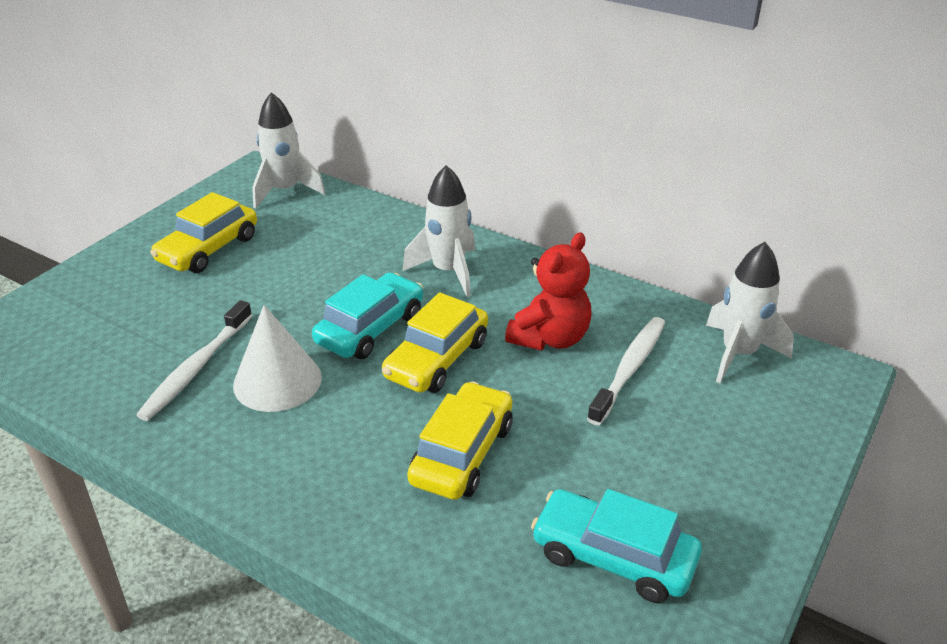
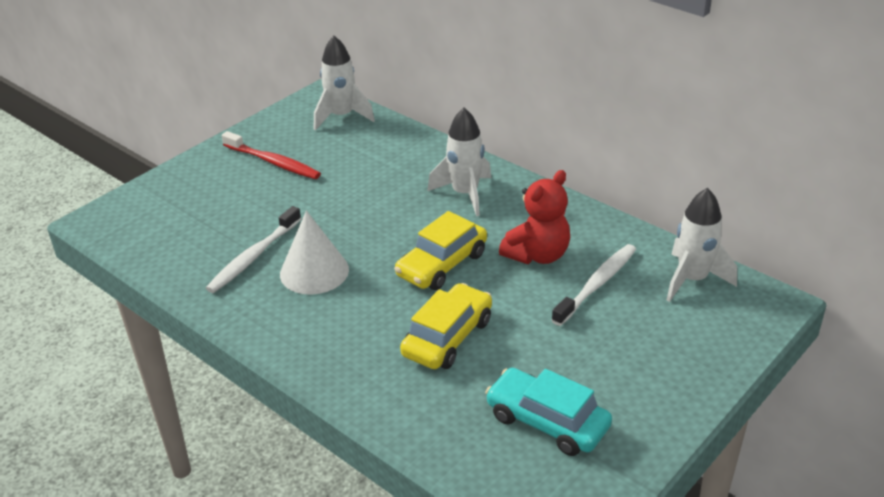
camera: 10 degrees right, 0 degrees up
yellow car [150,192,257,273] -> red toothbrush [222,131,321,179]
turquoise car [312,272,423,359] -> none

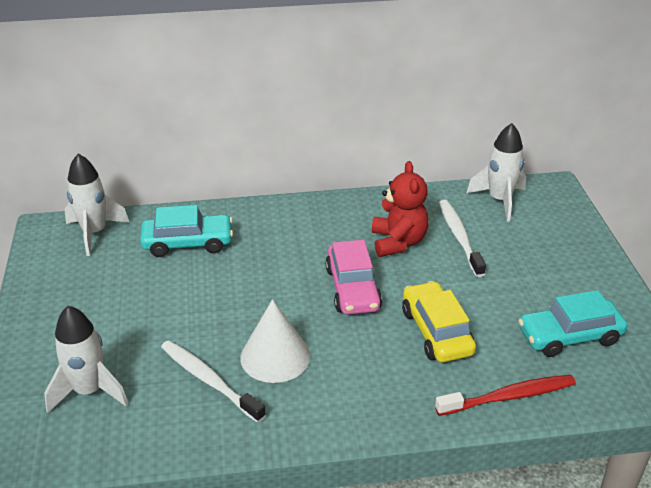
camera: 50 degrees left, 0 degrees up
white toothbrush [206,206,301,293] -> white toothbrush turned 150 degrees clockwise [161,340,266,423]
red toothbrush [222,131,321,179] -> red toothbrush moved to [435,375,576,416]
yellow car [394,211,487,290] -> pink car [325,240,382,315]
white rocket [427,108,491,216] -> white rocket moved to [44,306,128,413]
none -> turquoise car [140,205,233,257]

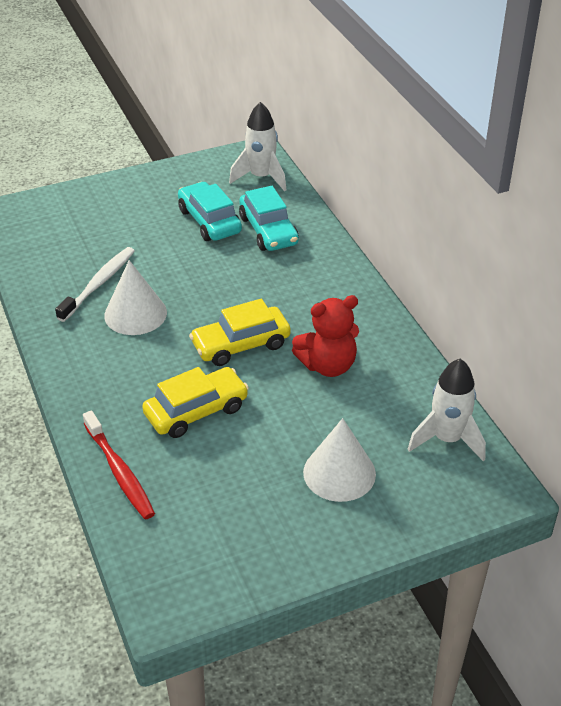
camera: 75 degrees right, 5 degrees up
white rocket [44,306,128,413] -> none
pink car [325,240,382,315] -> yellow car [189,299,291,366]
white toothbrush [439,200,486,277] -> none
turquoise car [518,290,627,357] -> turquoise car moved to [178,182,242,241]
none -> white cone [303,418,376,502]

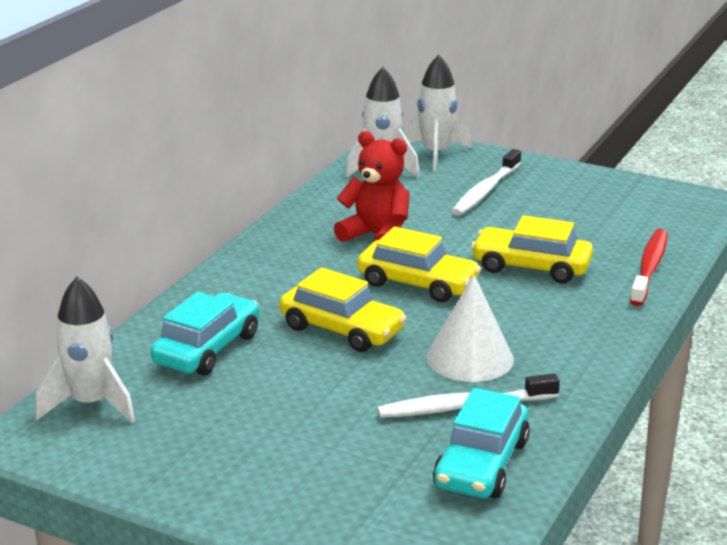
camera: 130 degrees left, 15 degrees down
turquoise car [178,182,242,241] -> turquoise car moved to [433,388,530,498]
white cone [303,418,376,502] -> white toothbrush [452,149,521,216]
none -> yellow car [279,267,407,352]
none -> white rocket [403,55,472,171]

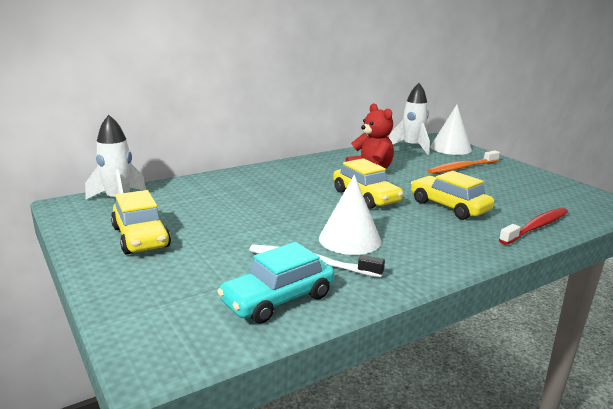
camera: 30 degrees right, 5 degrees down
turquoise car [150,292,259,375] -> none
yellow car [279,267,407,352] -> yellow car moved to [111,190,171,254]
white rocket [403,55,472,171] -> white cone [430,105,472,155]
white toothbrush [452,149,521,216] -> orange toothbrush [428,151,500,174]

